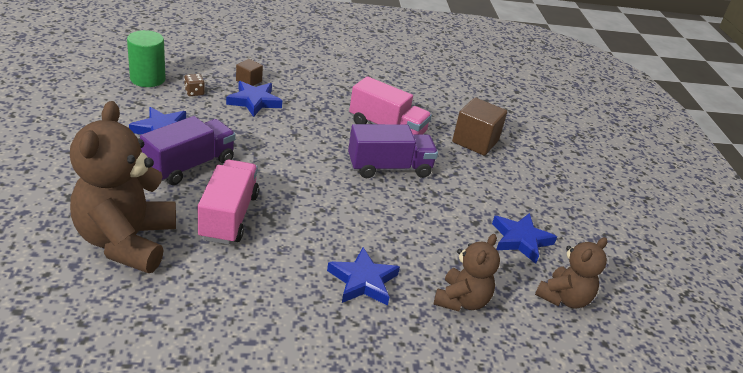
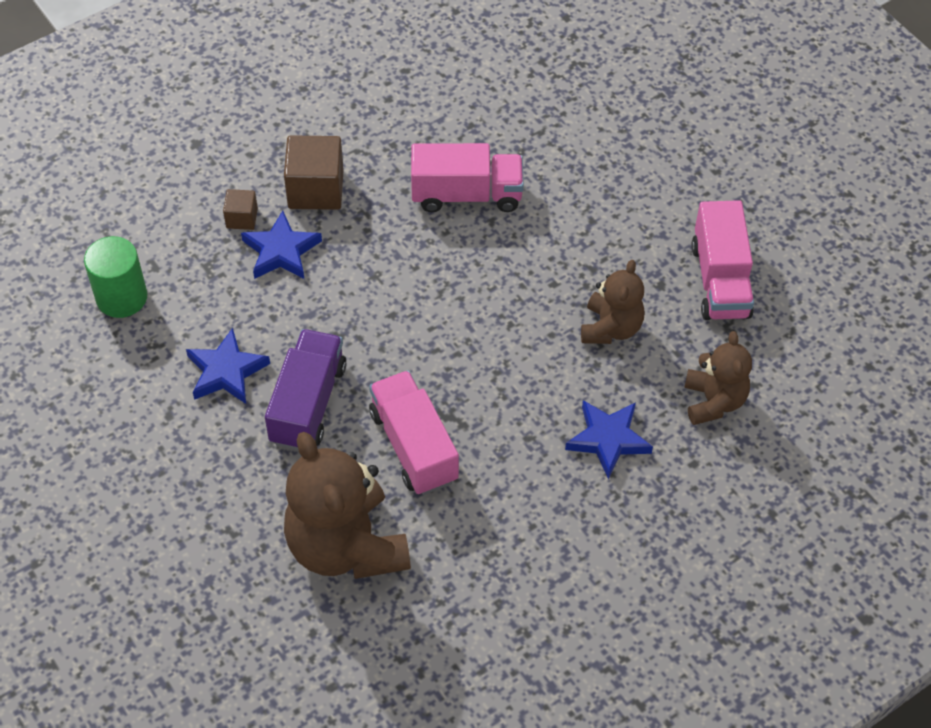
camera: 25 degrees left, 20 degrees up
brown dice [184,74,205,96] -> none
purple truck [348,124,438,178] -> none
brown cube [452,98,507,156] -> brown cube moved to [284,135,344,210]
blue star [492,213,557,264] -> pink truck [691,200,754,320]
brown teddy bear [535,237,607,309] -> brown teddy bear moved to [581,260,644,344]

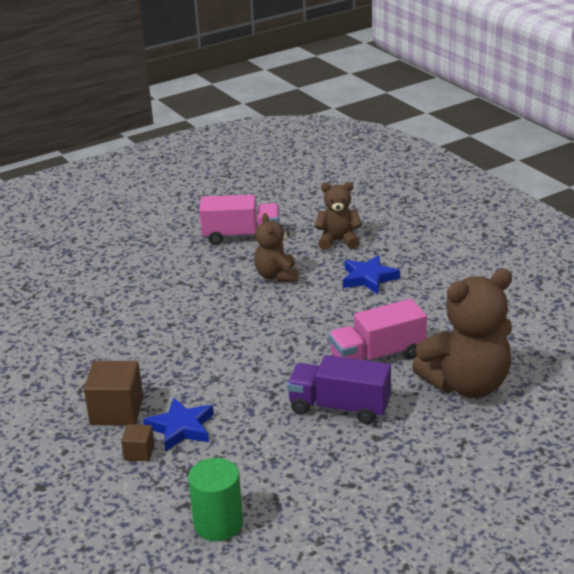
camera: 85 degrees left, 25 degrees down
blue star [186,328,270,404] -> none
pink truck [411,143,524,212] -> none
brown teddy bear [581,260,644,344] -> brown teddy bear turned 120 degrees counterclockwise [254,213,298,282]

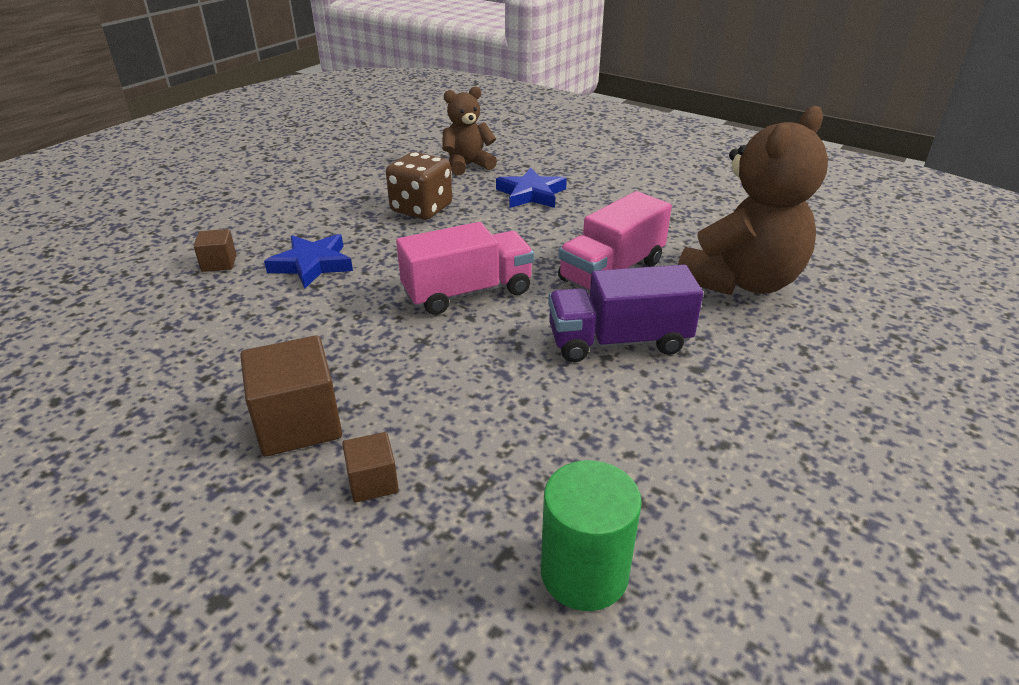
camera: 25 degrees left, 5 degrees up
blue star [143,398,214,451] -> blue star moved to [264,234,353,289]
pink truck [199,195,279,245] -> pink truck moved to [396,222,534,315]
brown teddy bear [254,213,298,282] -> brown dice [386,152,452,220]
none -> brown cube [194,229,237,272]

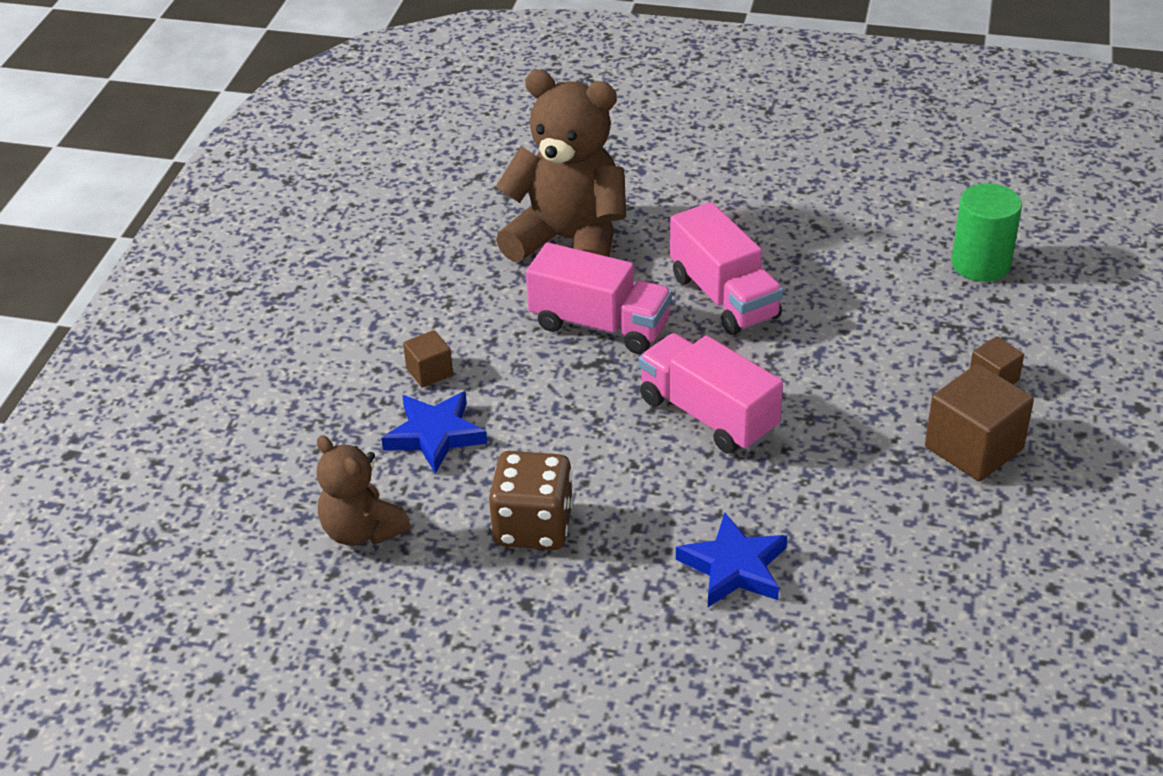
camera: 110 degrees left, 5 degrees up
brown cube [194,229,237,272] -> brown cube moved to [403,330,453,388]
purple truck [548,265,703,362] -> pink truck [670,202,783,335]

